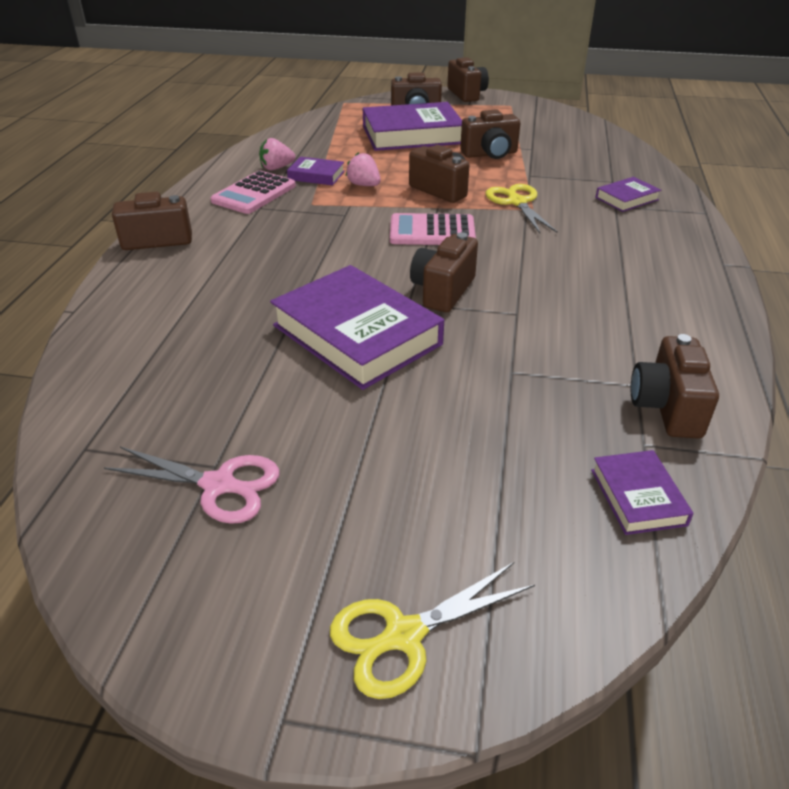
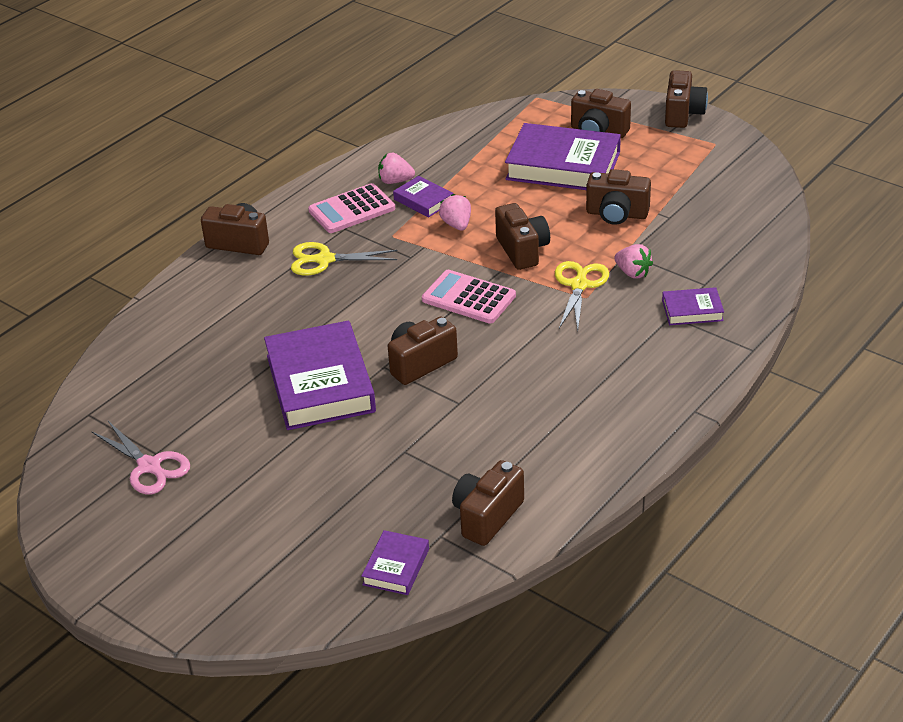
camera: 30 degrees right, 0 degrees up
yellow scissors [330,562,535,699] -> yellow scissors moved to [291,242,398,275]
none -> pink strawberry [614,244,653,279]

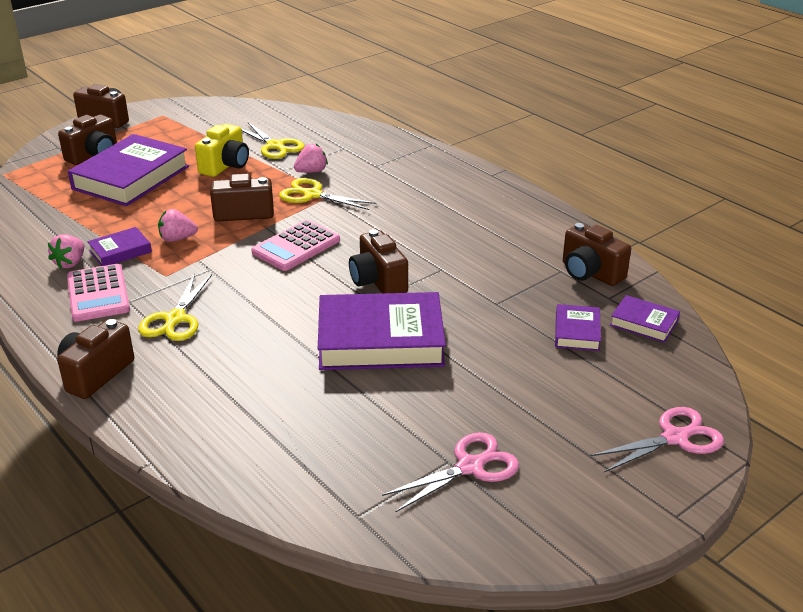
camera: 80 degrees left, 5 degrees down
brown camera [586,169,651,225] -> yellow camera [195,124,249,177]
purple book [662,287,724,325] -> purple book moved to [555,304,601,351]
none -> yellow scissors [242,122,305,159]
none -> pink scissors [591,407,724,472]

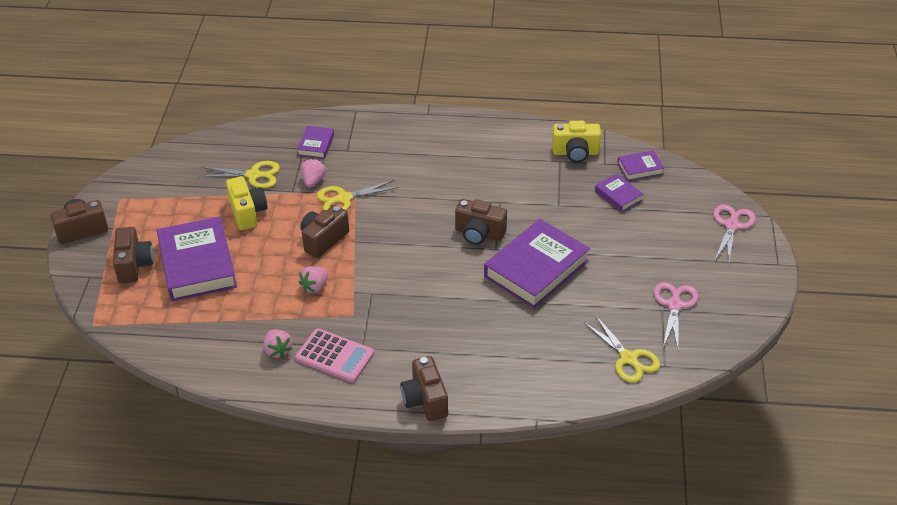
camera: 45 degrees left, 10 degrees up
purple book [87,227,152,266] -> purple book moved to [297,126,334,159]
yellow scissors [138,274,212,341] -> yellow scissors moved to [583,315,660,383]
pink calculator [251,220,340,271] -> none
brown camera [563,223,631,286] -> yellow camera [552,121,601,162]

